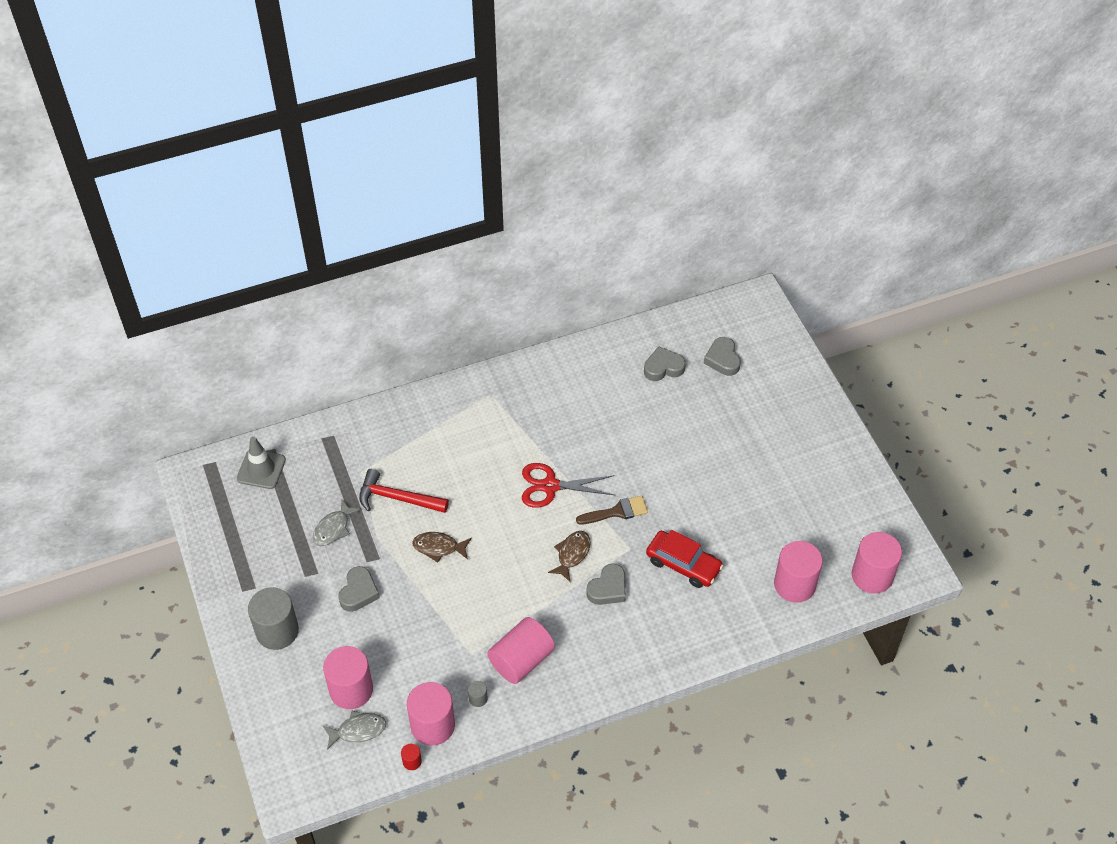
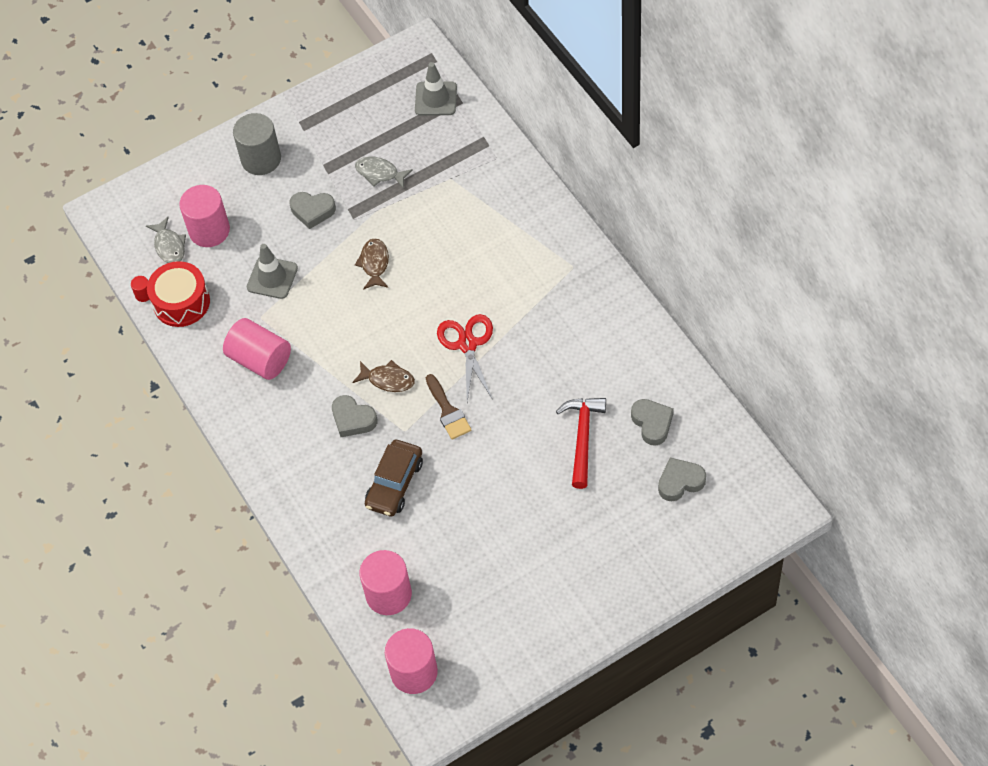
camera: 85 degrees right, 5 degrees up
red hammer [359,469,449,513] -> red hammer moved to [556,398,606,489]
pink cylinder [407,682,455,746] -> red drum [147,261,210,327]
grey cylinder [468,681,487,707] -> none
red car [646,530,723,588] -> brown car [365,440,423,517]
none -> grey traffic cone [247,244,298,299]

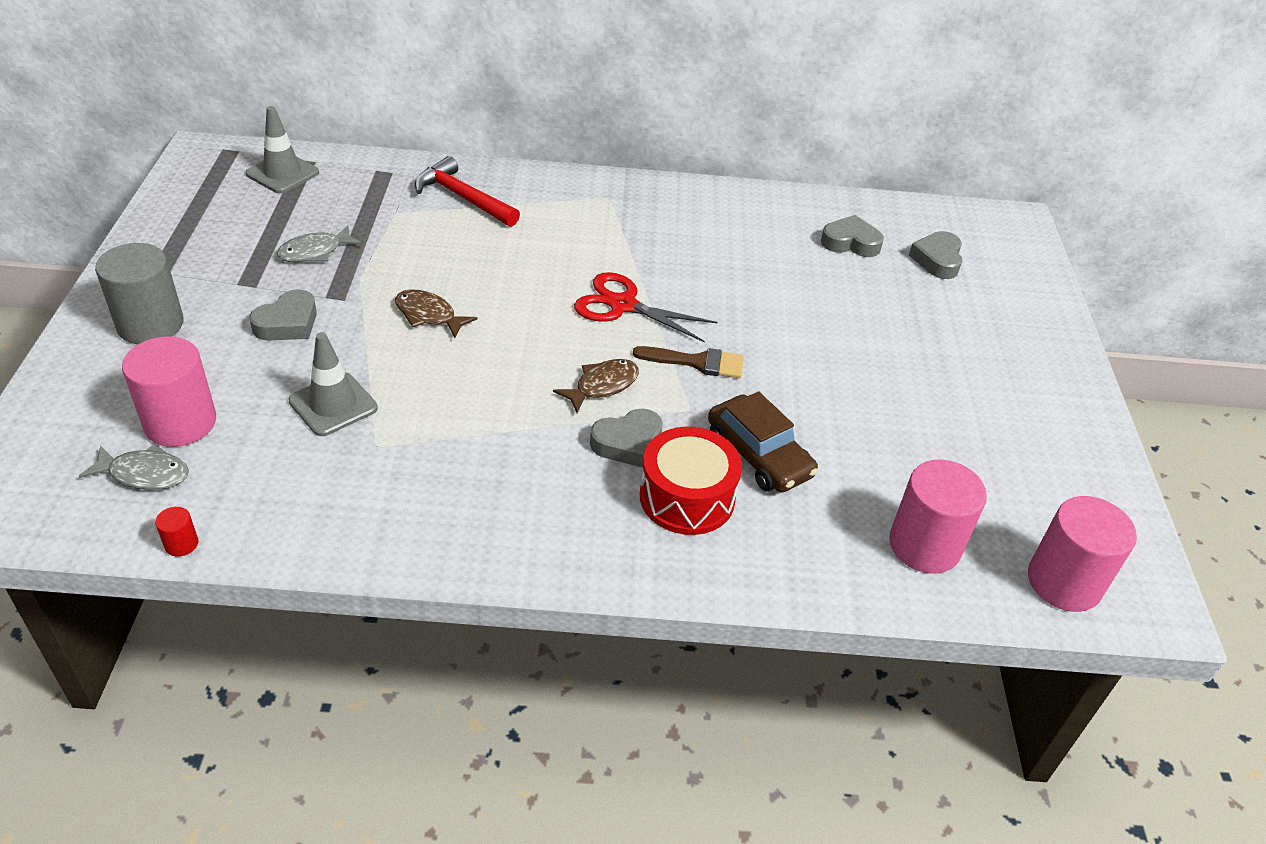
camera: 65 degrees left, 15 degrees down
red drum [147,261,210,327] -> red drum moved to [640,427,742,535]
pink cylinder [223,318,291,380] -> none
red hammer [556,398,606,489] -> red hammer moved to [415,156,520,227]

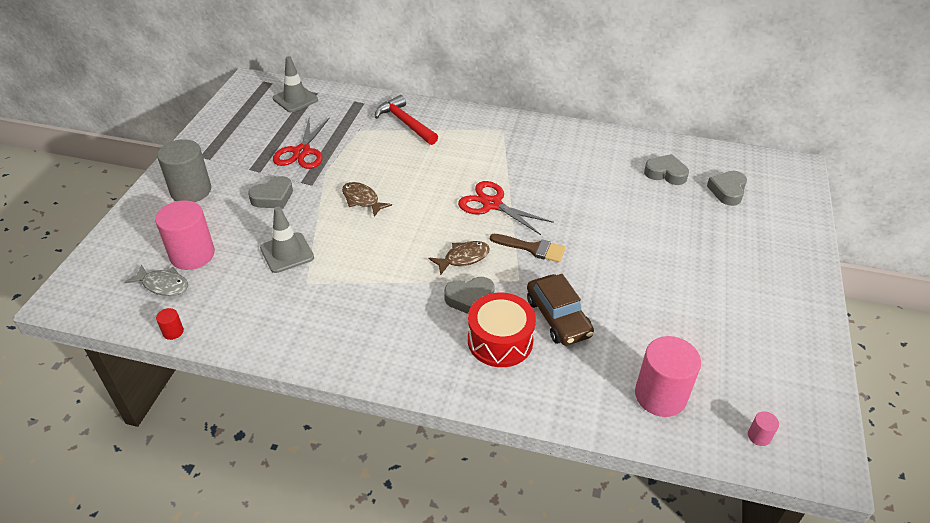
camera: 15 degrees right, 0 degrees up
grey fish [276,225,362,262] -> red scissors [273,117,330,169]
pink cylinder [1028,496,1137,612] -> pink cylinder [748,411,779,446], size x0.42

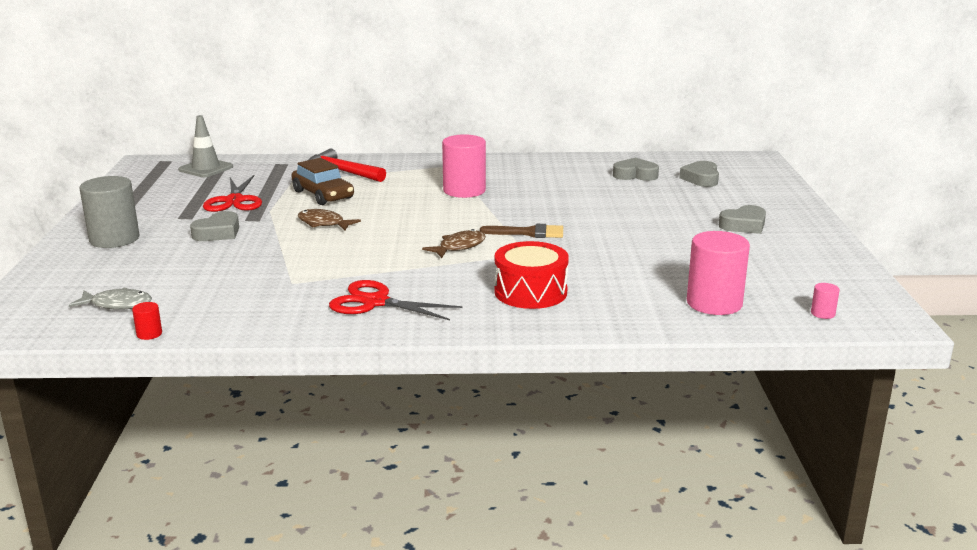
camera: 15 degrees left, 20 degrees down
pink cylinder [155,200,215,270] -> pink cylinder moved to [442,134,486,198]
grey traffic cone [260,206,314,273] -> none
grey heart [444,277,495,314] -> grey heart moved to [719,205,766,234]
red scissors [458,181,554,235] -> red scissors moved to [329,280,463,320]
brown car [527,274,594,346] -> brown car moved to [291,158,354,205]

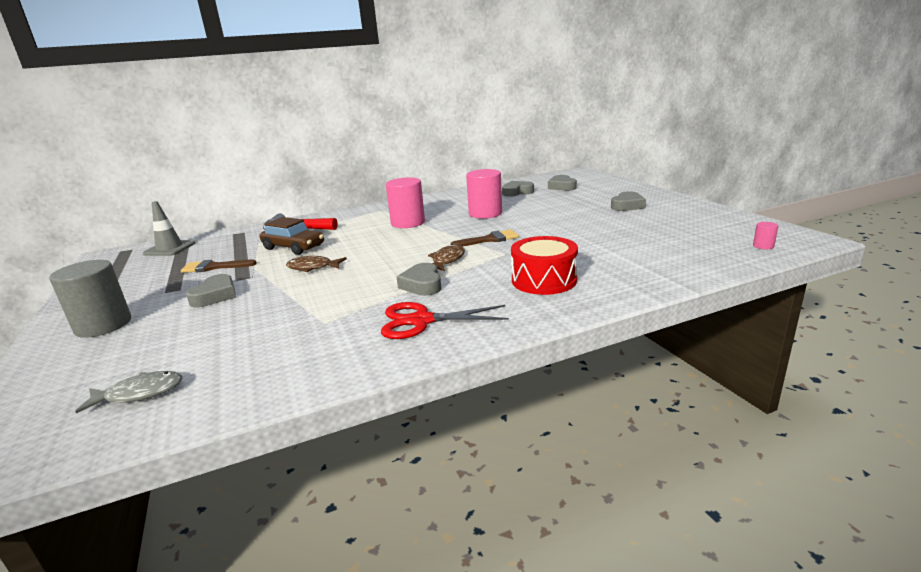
camera: 20 degrees left, 0 degrees up
red cylinder [132,302,162,340] -> none
red scissors [203,175,262,212] -> brown brush [181,260,257,273]
pink cylinder [687,231,750,315] -> pink cylinder moved to [466,169,502,219]
none -> grey heart [397,263,441,296]

